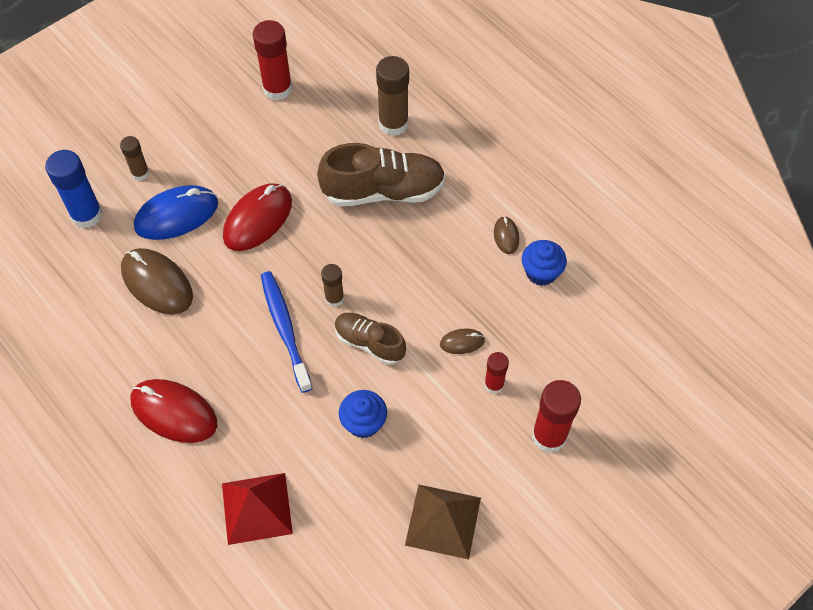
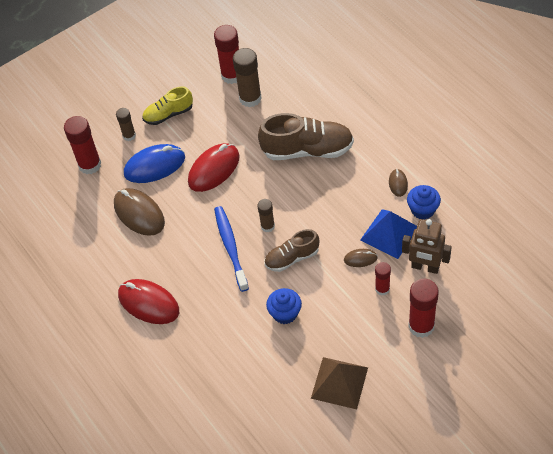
camera: 10 degrees right, 5 degrees down
blue glue stick [45,150,103,228] -> red glue stick [64,116,101,174]
red pyramid [222,473,293,545] -> none
brown shoe [335,313,406,365] -> brown shoe turned 60 degrees counterclockwise [264,229,319,272]
brown glue stick [376,56,409,136] -> brown glue stick moved to [233,48,262,107]
none -> yellow shoe [142,86,193,125]
none -> blue pyramid [360,209,417,259]
none -> brown robot [402,219,452,274]

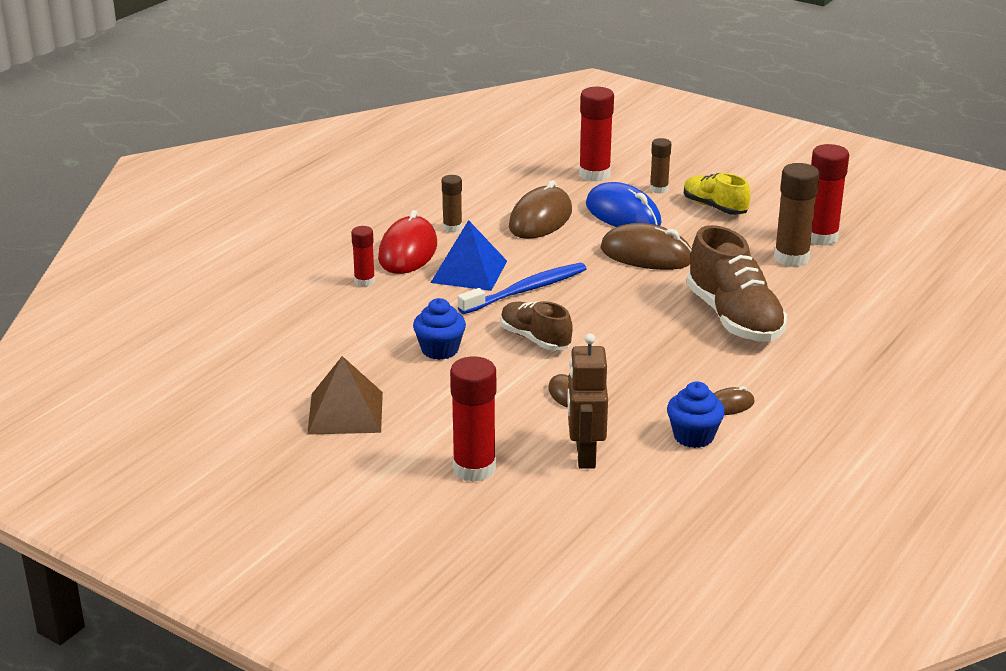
camera: 65 degrees right, 25 degrees down
red mouse [188,143,240,192] -> brown mouse [600,223,692,270]
brown glue stick [257,199,275,232] -> brown glue stick moved to [442,175,462,232]
blue pyramid [360,209,417,259] -> blue pyramid moved to [431,220,507,291]
red glue stick [375,262,391,296] -> red glue stick moved to [351,226,375,287]

